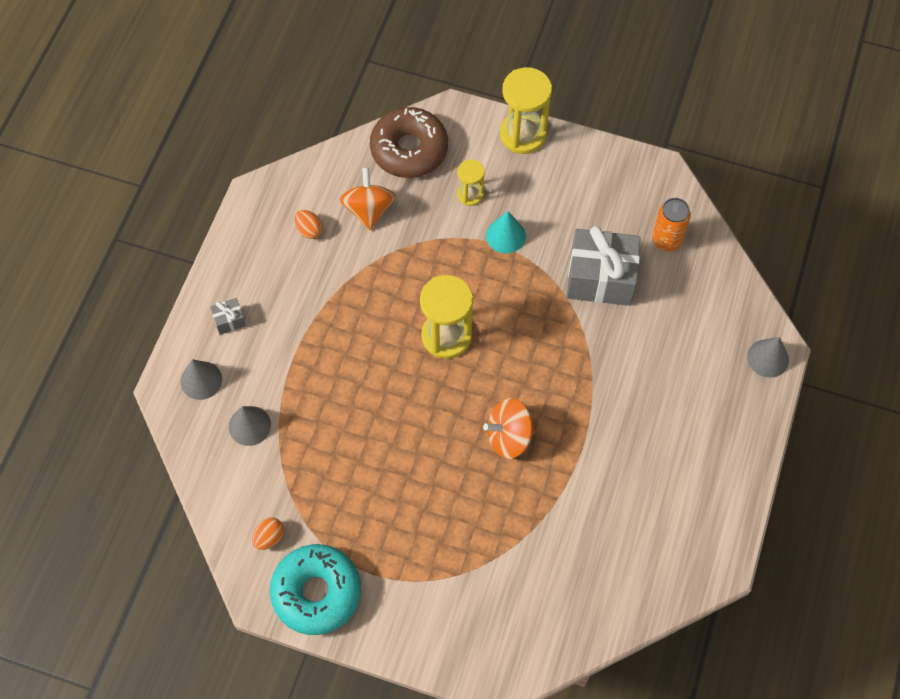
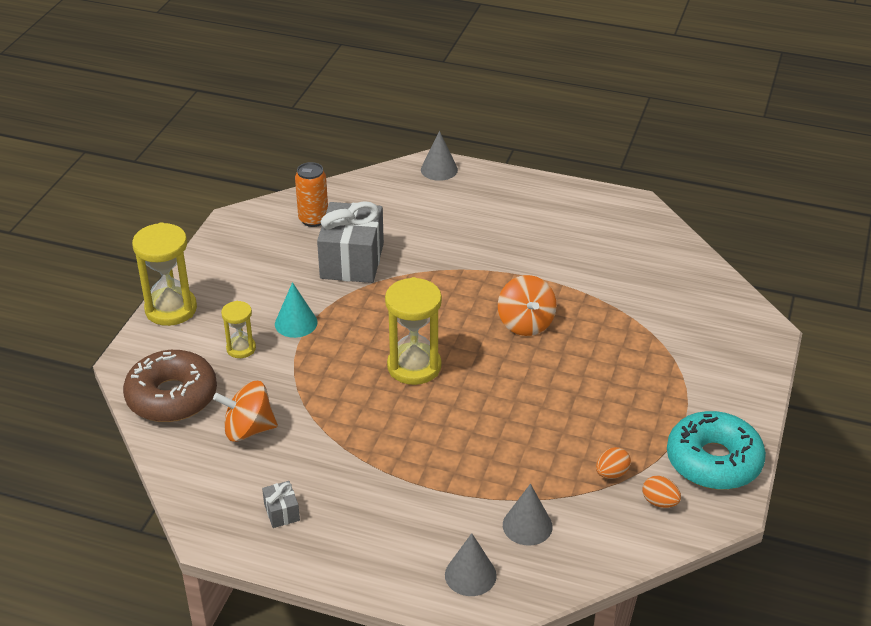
camera: 90 degrees left, 25 degrees down
grey gift [210,298,246,335] -> grey gift moved to [262,481,300,528]
orange egg [295,210,323,239] -> orange egg moved to [596,447,631,479]

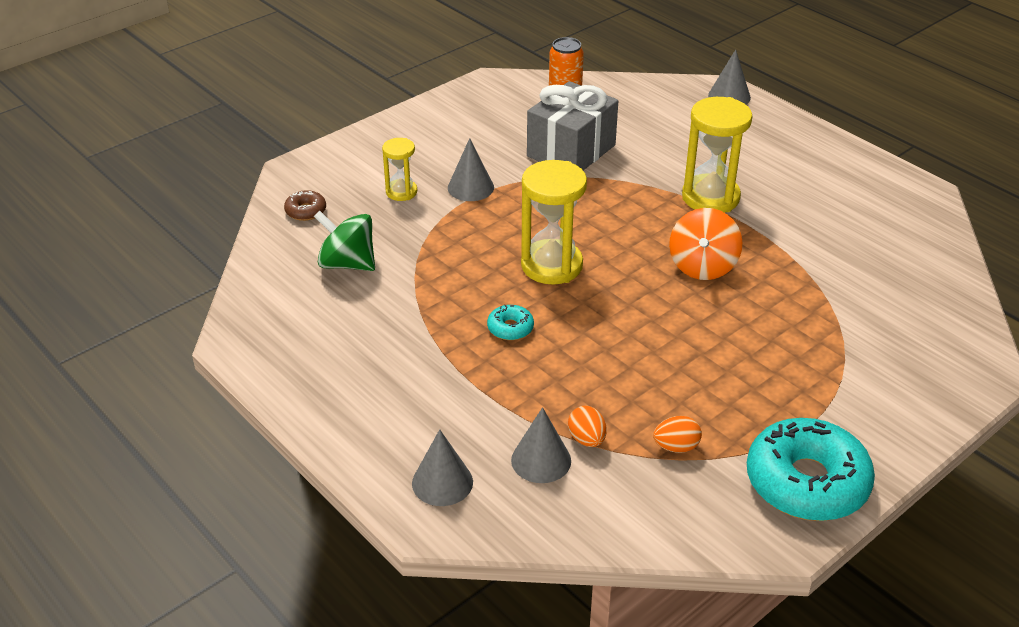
camera: 30 degrees right, 0 degrees up
brown donut [123,350,217,422] -> brown donut [284,190,326,221], size x0.43
yellow hourglass [132,222,197,326] -> yellow hourglass moved to [682,97,752,213]
orange spinning top [213,381,278,442] -> green spinning top [314,211,375,271]
grey gift [262,481,300,528] -> none
turquoise cone [275,282,318,338] -> grey cone [448,138,494,201]
orange egg [642,476,681,508] -> orange egg moved to [568,406,607,447]
none -> turquoise donut [487,305,534,340]

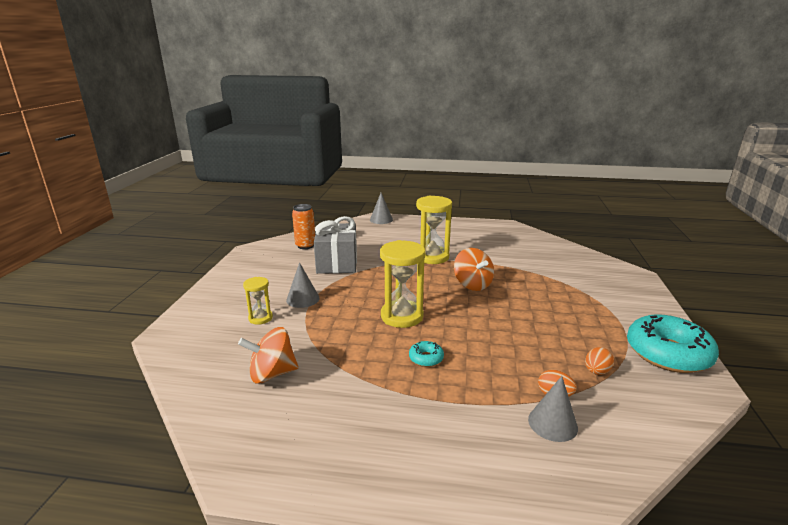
camera: 40 degrees left, 15 degrees down
brown donut [284,190,326,221] -> none
green spinning top [314,211,375,271] -> orange spinning top [238,327,299,383]
grey cone [412,429,473,506] -> none

